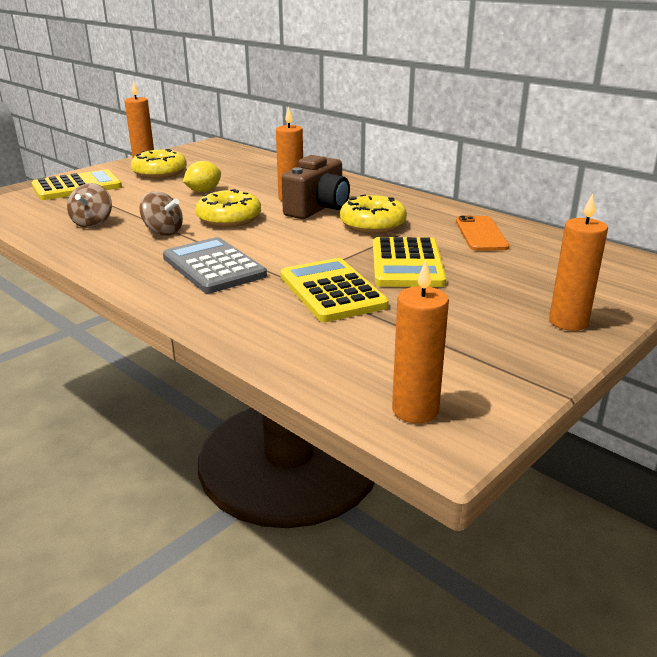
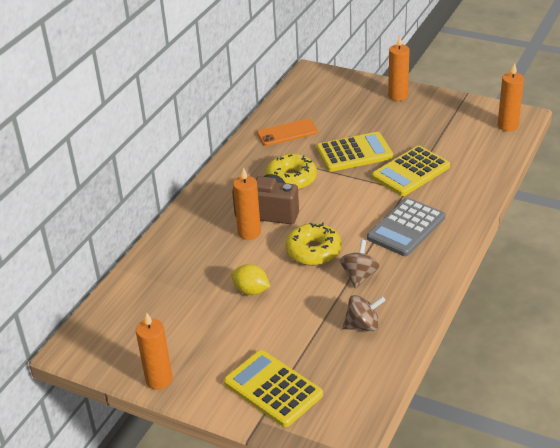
camera: 105 degrees left, 10 degrees up
yellow donut [131,149,187,179] -> none

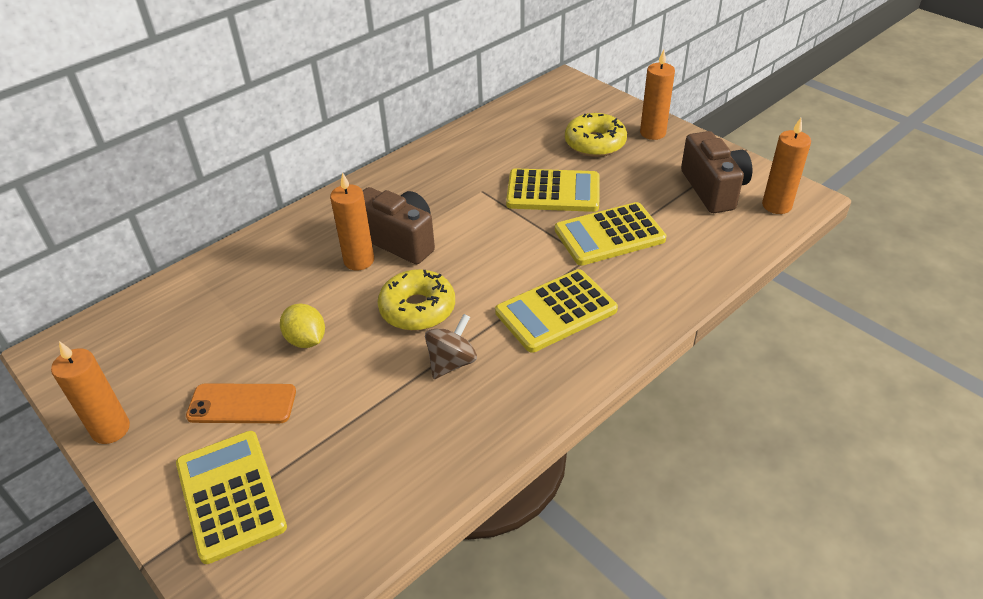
camera: 20 degrees right, 5 degrees up
orange phone [257,119,318,146] -> orange phone moved to [186,383,296,423]
yellow donut [266,154,317,190] -> yellow donut moved to [565,113,627,157]
brown spinning top [343,295,386,331] -> none
grey calculator [367,198,445,256] -> yellow calculator [495,269,618,353]
none -> brown camera [681,131,752,213]

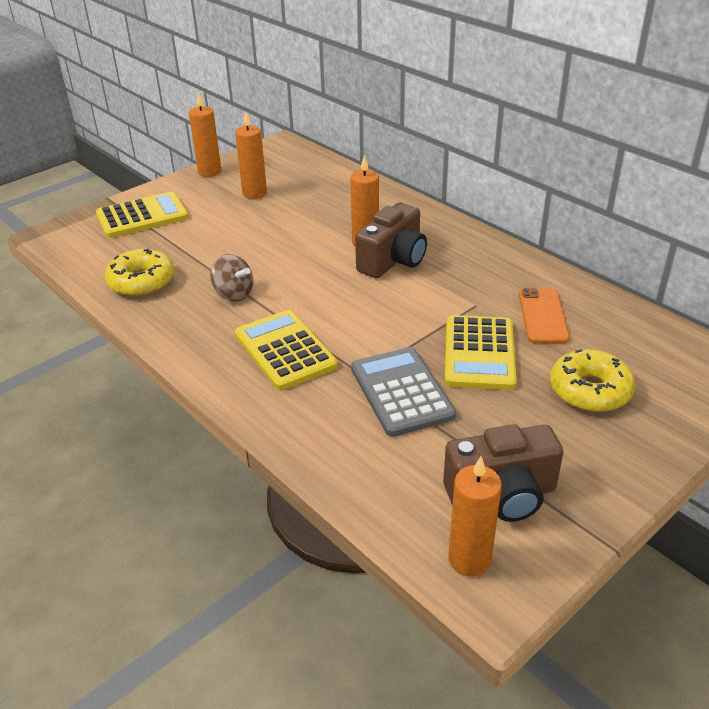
camera: 90 degrees right, 5 degrees down
orange phone [186,383,296,423] -> orange phone moved to [519,288,570,343]
yellow lemon [280,303,325,348] -> none
yellow donut [378,269,455,331] -> yellow donut moved to [105,249,174,297]
yellow calculator [555,202,666,266] -> grey calculator [351,347,456,437]
orange candle [640,49,675,140] -> orange candle moved to [235,111,267,199]

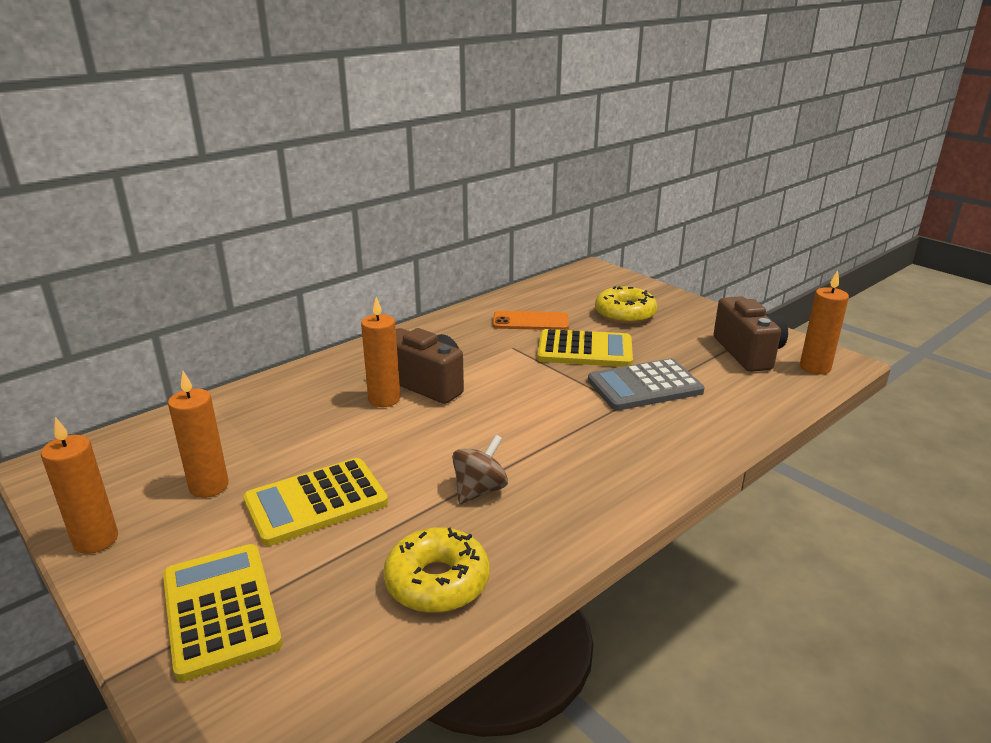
camera: 90 degrees left, 10 degrees down
yellow calculator [235,310,338,390] -> yellow calculator moved to [243,458,388,546]

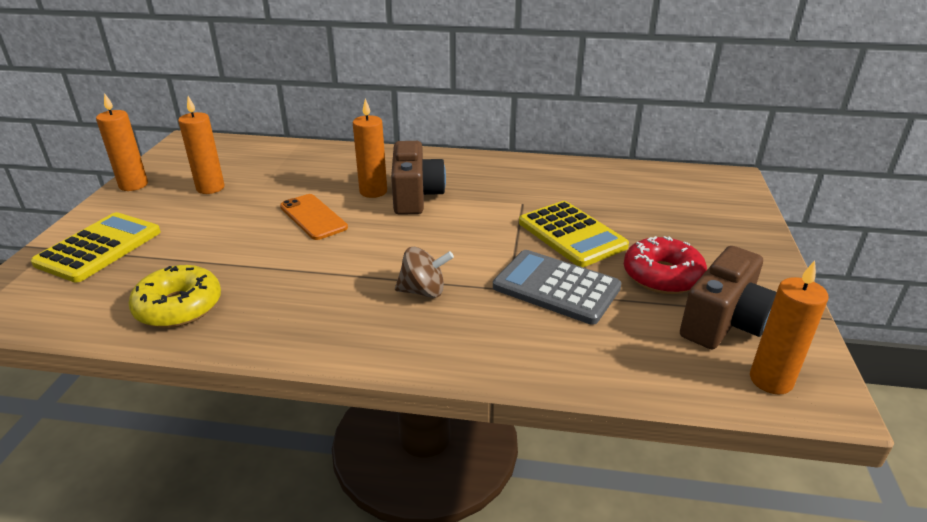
camera: 50 degrees right, 5 degrees up
yellow calculator [243,458,388,546] -> none
brown spinning top [452,435,508,504] -> brown spinning top moved to [395,247,454,298]
orange phone [493,311,569,330] -> orange phone moved to [280,194,348,240]
yellow donut [595,286,657,324] -> none
none -> red donut [624,236,707,294]

